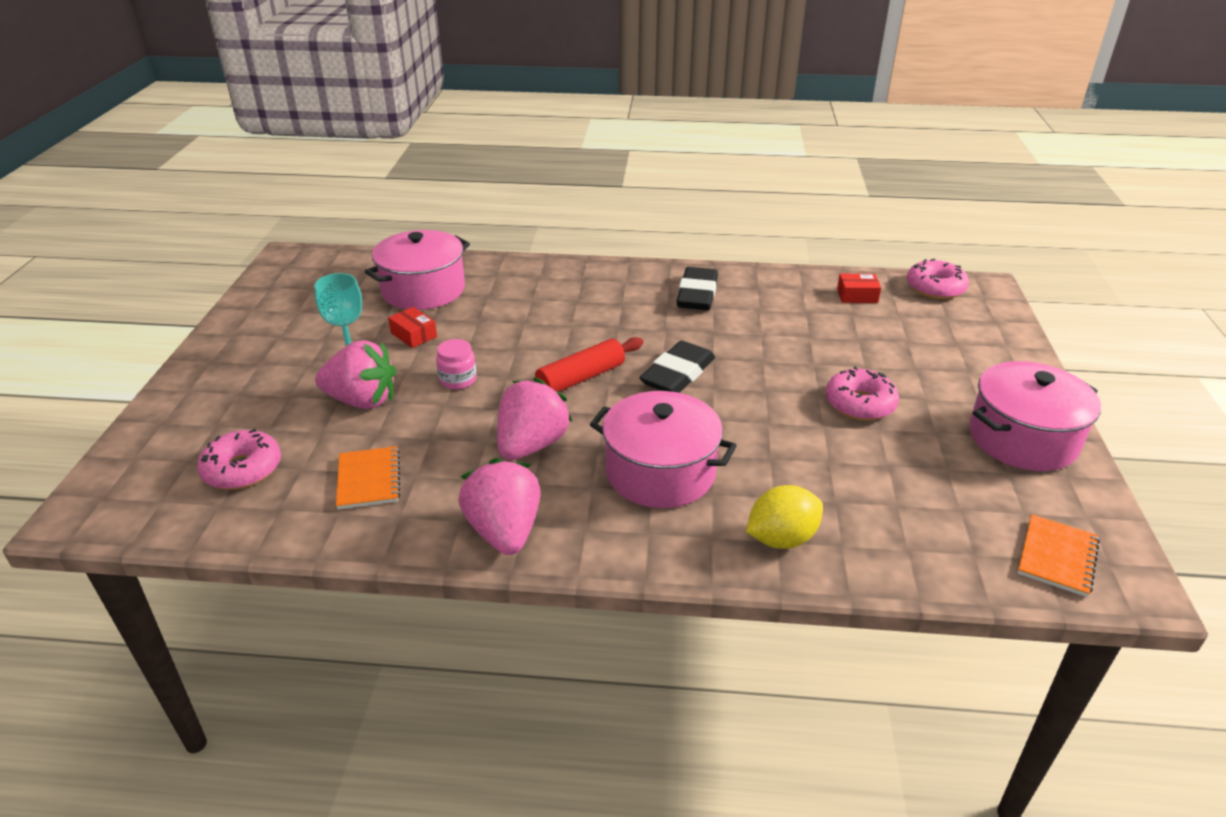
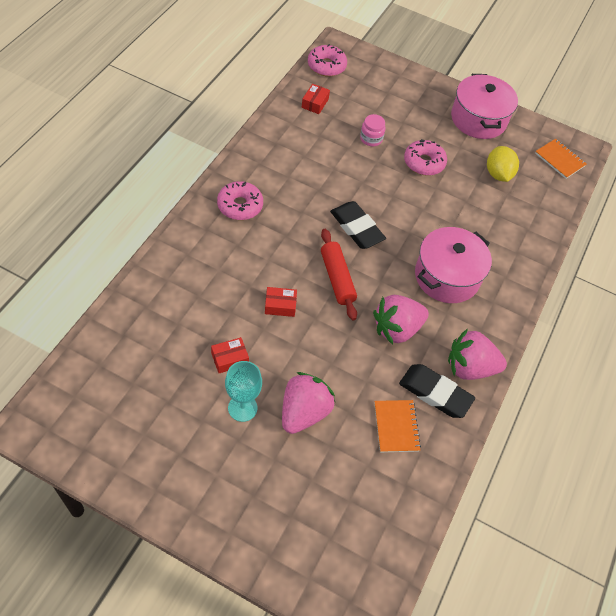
camera: 75 degrees left, 20 degrees up
pink donut [197,429,281,490] -> pink donut moved to [217,181,263,220]
orange notebook [336,446,400,510] -> orange notebook turned 75 degrees clockwise [374,400,421,452]
pink pot [365,230,470,310] -> none
pink jar [436,339,477,390] -> pink jar moved to [360,114,386,146]
pink strawberry [497,378,572,460] -> pink strawberry turned 75 degrees counterclockwise [373,295,429,345]
black eraser [676,267,718,310] -> black eraser moved to [399,364,475,418]
yellow lemon [746,485,823,549] -> yellow lemon moved to [487,146,519,182]
none -> red box [265,287,297,317]

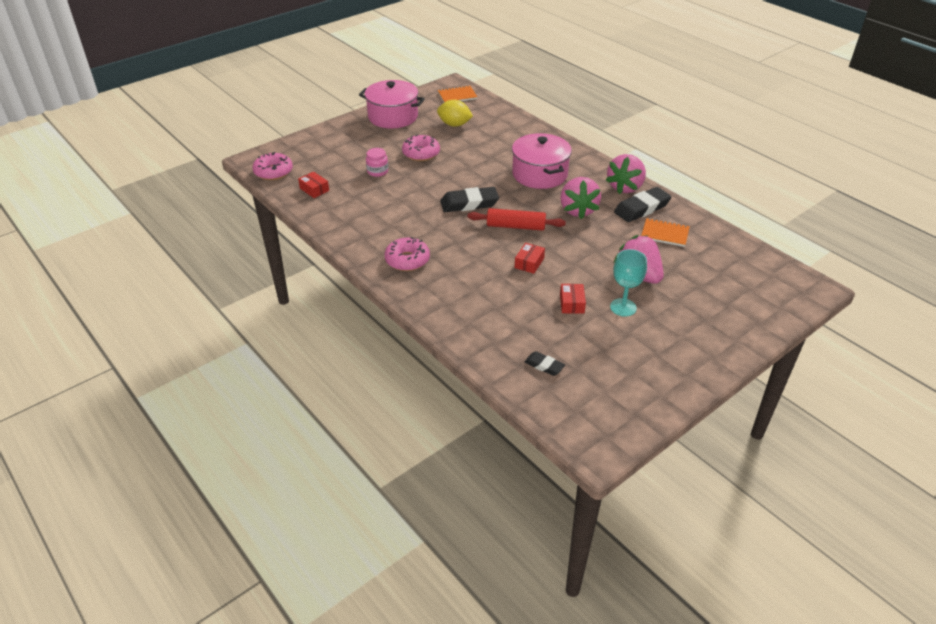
camera: 60 degrees left, 15 degrees down
none -> black eraser [524,351,565,376]

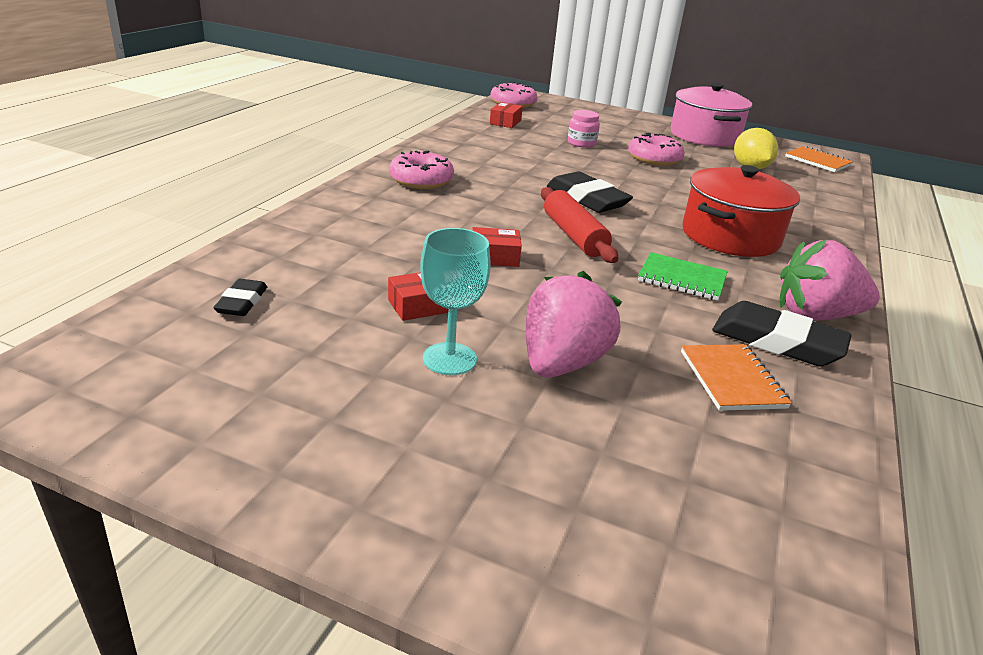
camera: 60 degrees right, 10 degrees down
pink pot [512,133,572,189] -> red pot [683,165,800,257]
pink strawberry [560,177,601,219] -> green notebook [638,252,728,301]

